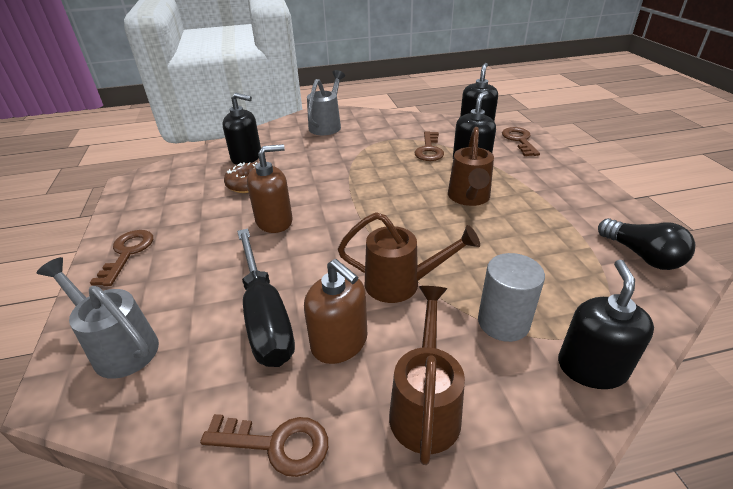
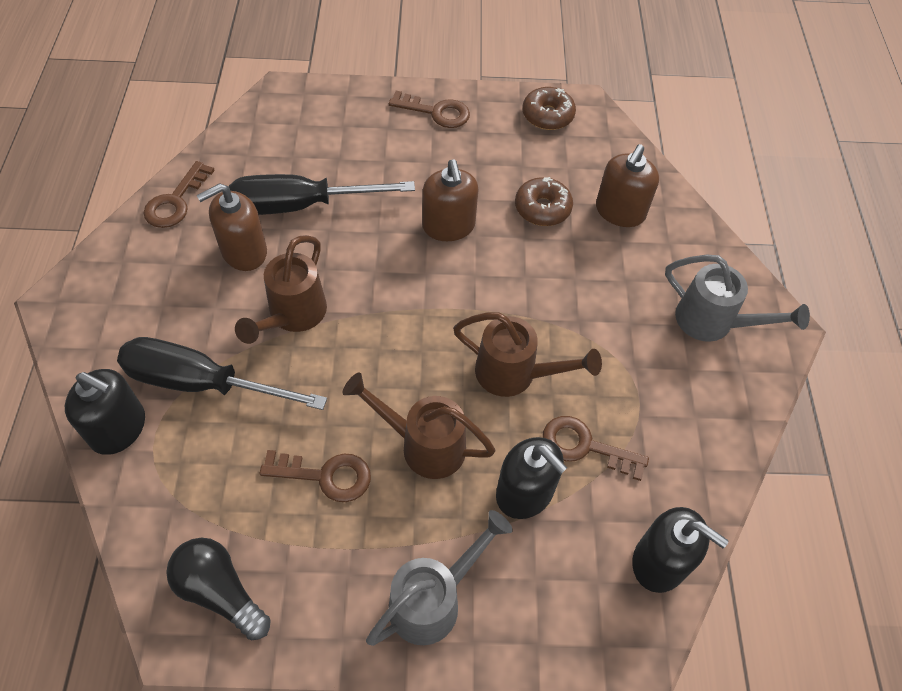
camera: 100 degrees right, 20 degrees up
grey watering can [37,257,159,379] -> grey watering can moved to [366,510,513,646]
black soap dispenser [223,93,261,165] -> brown soap dispenser [596,144,659,227]
brown watering can [389,286,465,465] -> brown watering can moved to [453,312,602,397]
grey cylinder [478,253,545,342] -> black screwdriver [117,337,327,410]
brown key [502,127,540,156] -> brown key moved to [260,450,371,502]
black light bulb [598,218,695,270] -> black light bulb turned 60 degrees clockwise [166,538,271,641]
none -> brown donut [522,87,576,130]

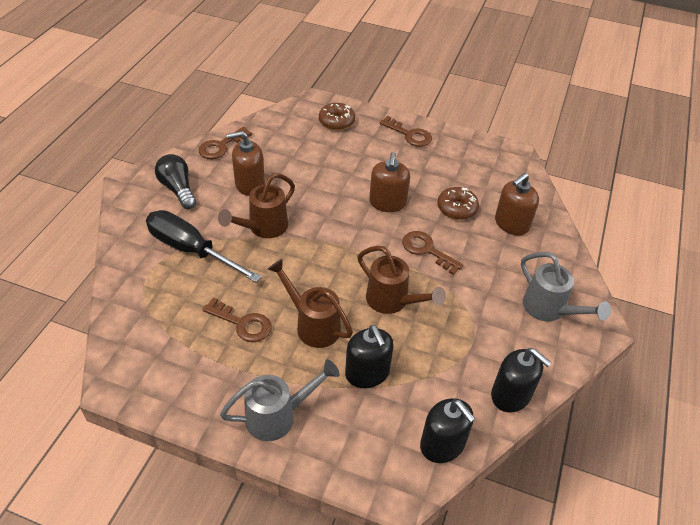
camera: 20 degrees right, 10 degrees down
black soap dispenser [65,369,145,455] -> black soap dispenser moved to [491,348,552,413]
black light bulb [166,538,271,641] -> black light bulb moved to [155,154,196,209]
black screwdriver [229,174,415,215] -> none
brown donut [522,87,576,130] -> brown donut moved to [319,103,355,130]
brown key [543,416,649,481] -> brown key moved to [402,231,463,275]

